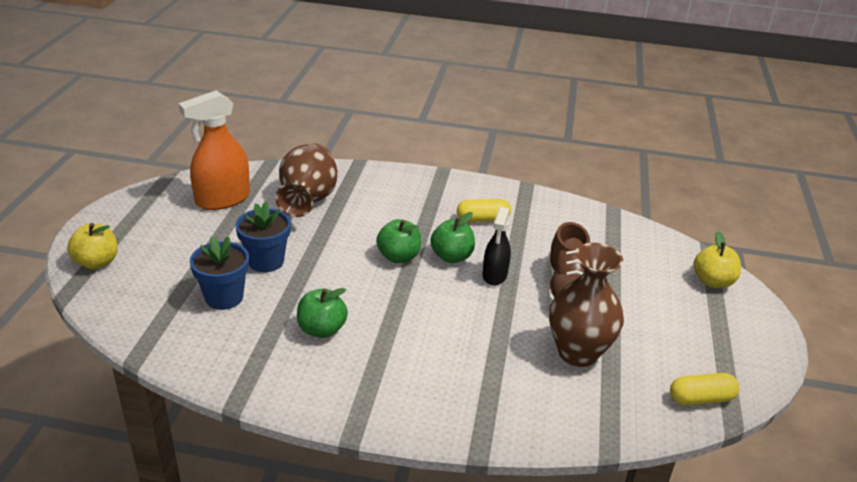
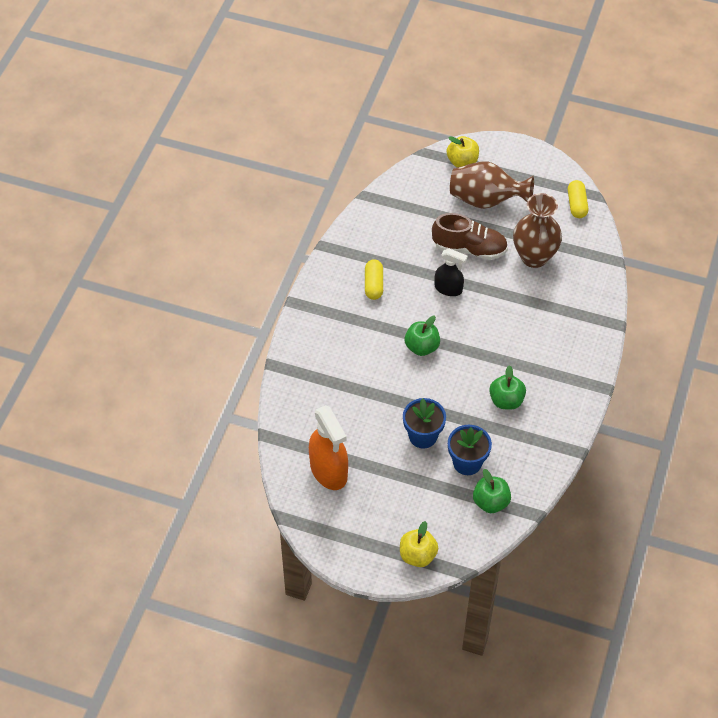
camera: 80 degrees left, 20 degrees up
brown vase [275,144,338,217] -> brown vase moved to [450,161,534,209]
green apple [430,212,475,263] -> green apple moved to [473,469,511,513]

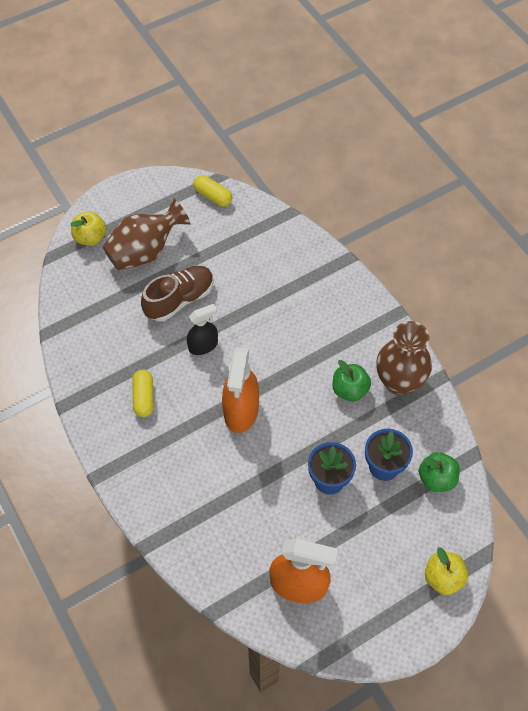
camera: 50 degrees left, 5 degrees up
yellow capsule [365,259,383,300] -> yellow capsule turned 45 degrees clockwise [132,370,154,417]
green apple [405,316,440,356] -> orange spray bottle [222,347,259,433]
brown vase [513,193,562,268] -> brown vase moved to [376,321,432,395]

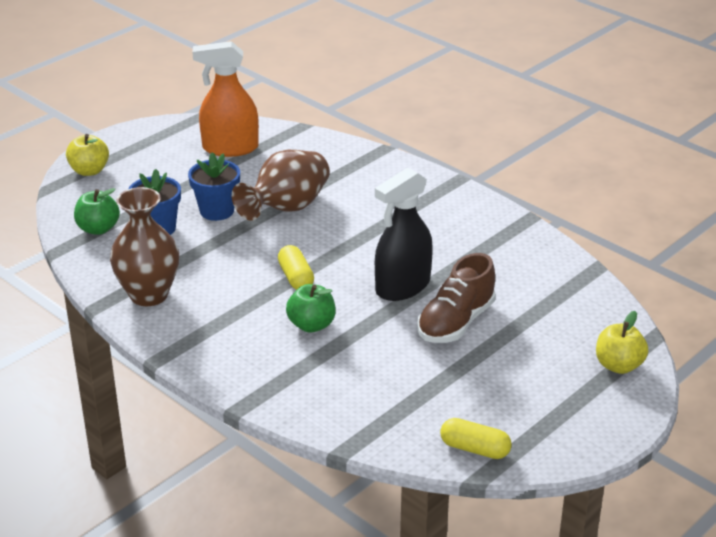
camera: 165 degrees right, 25 degrees down
brown vase [103,198,191,270] -> brown vase moved to [232,150,330,221]
yellow capsule [132,370,154,417] -> yellow capsule moved to [278,245,314,290]
black spray bottle [187,304,218,355] -> black spray bottle [375,168,433,301], size x1.63
orange spray bottle [222,347,259,433] -> none
green apple [332,360,371,402] -> green apple moved to [286,284,336,333]

